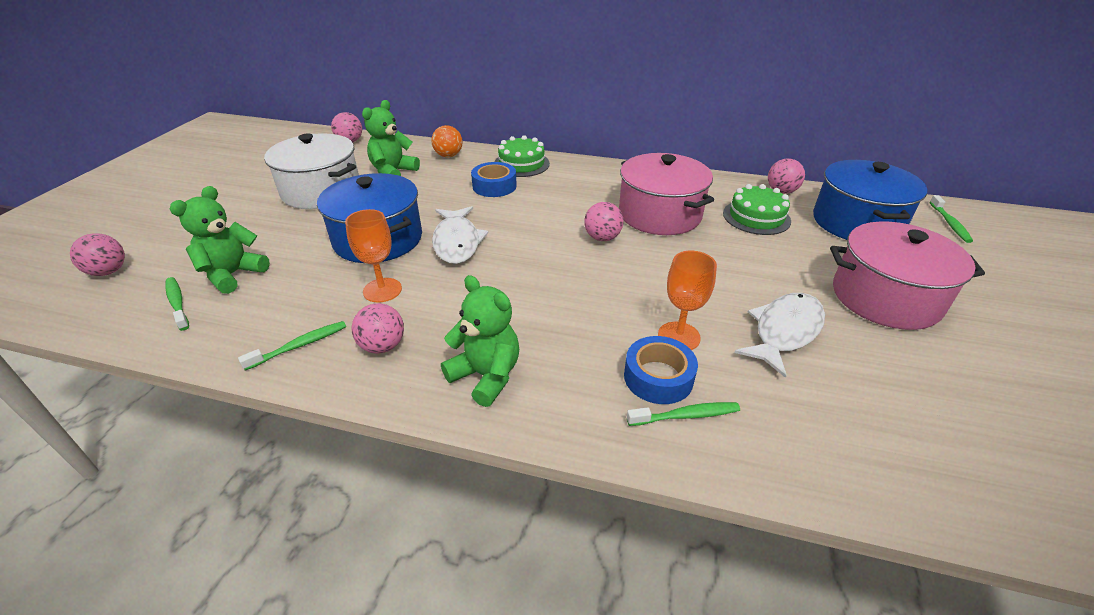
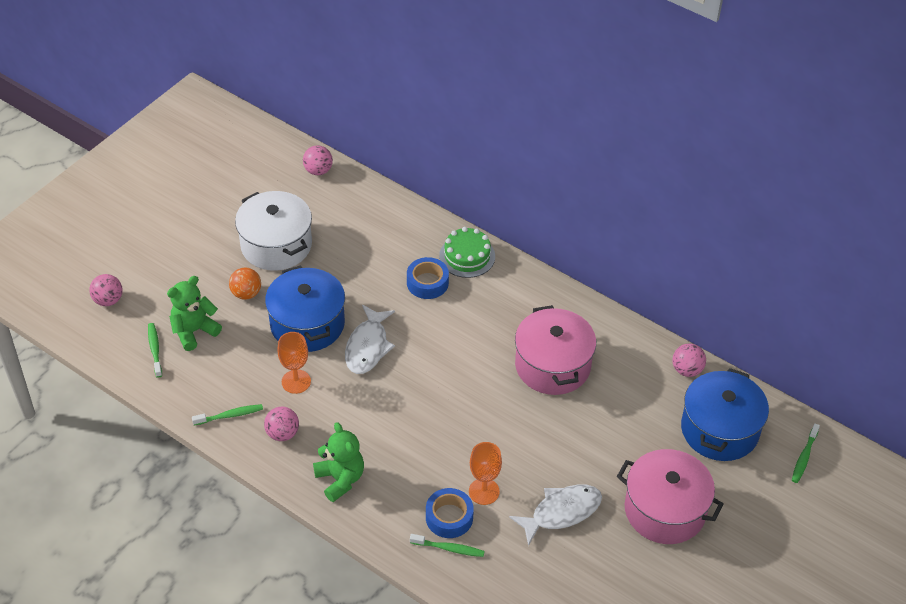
camera: 20 degrees right, 10 degrees up
green teddy bear [362,100,420,176] -> none
orange ball [431,125,463,157] -> orange ball moved to [229,267,261,300]
pink ball [584,202,623,241] -> none
green cake [723,184,791,235] -> none

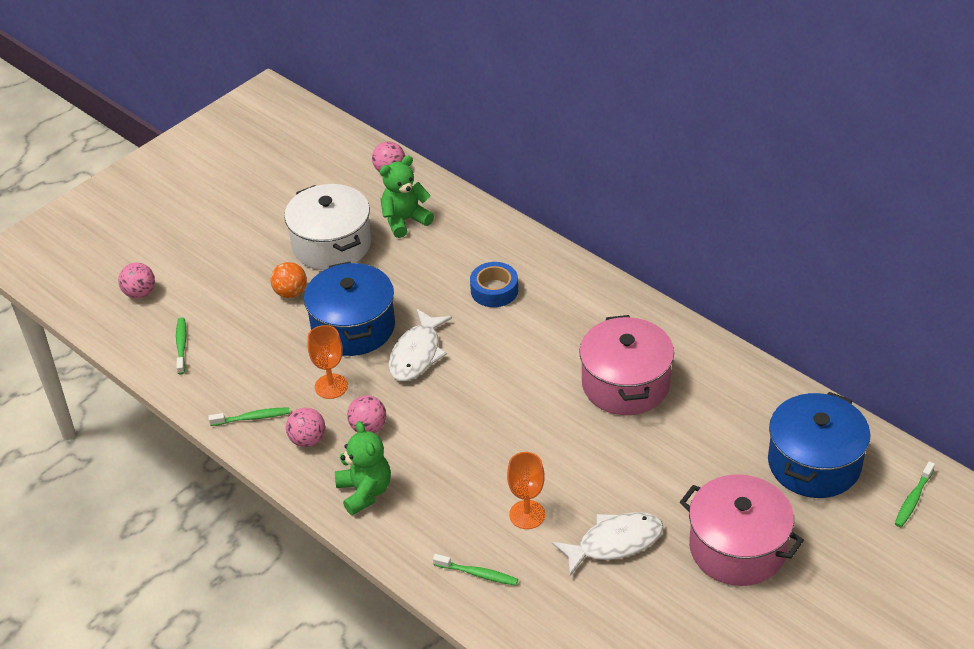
camera: 10 degrees right, 5 degrees down
green teddy bear [167,276,222,351] -> green teddy bear moved to [380,156,434,238]
blue tape [426,488,474,538] -> none
green cake [439,227,495,278] -> none
pink ball [673,344,706,377] -> pink ball moved to [347,395,386,433]

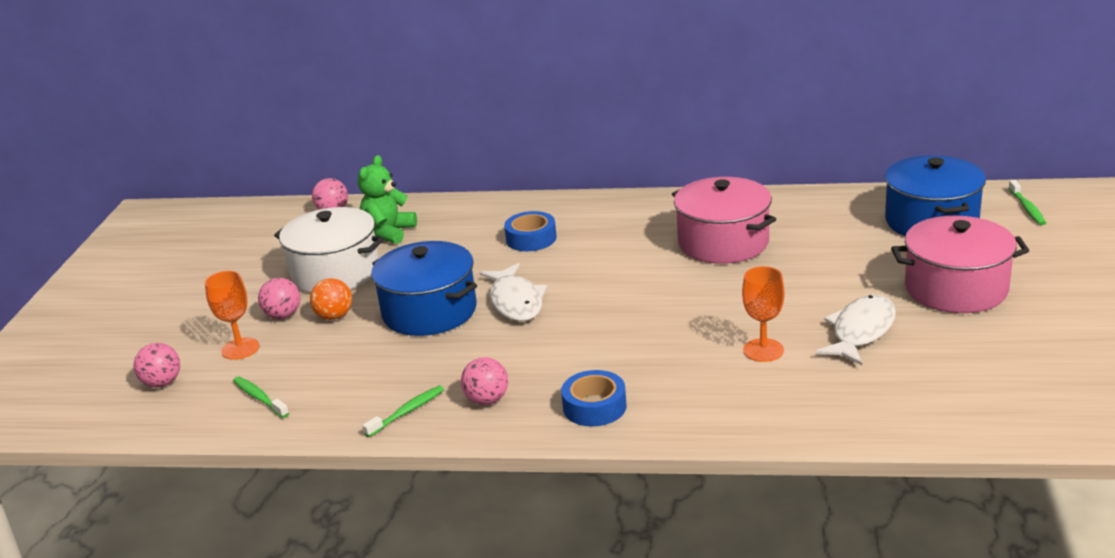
camera: 35 degrees left, 15 degrees down
orange goblet [308,325,348,399] -> orange goblet moved to [205,271,259,360]
green teddy bear [335,421,391,516] -> blue tape [561,370,627,427]
pink ball [347,395,386,433] -> pink ball moved to [258,278,300,319]
green toothbrush [433,554,518,586] -> none

